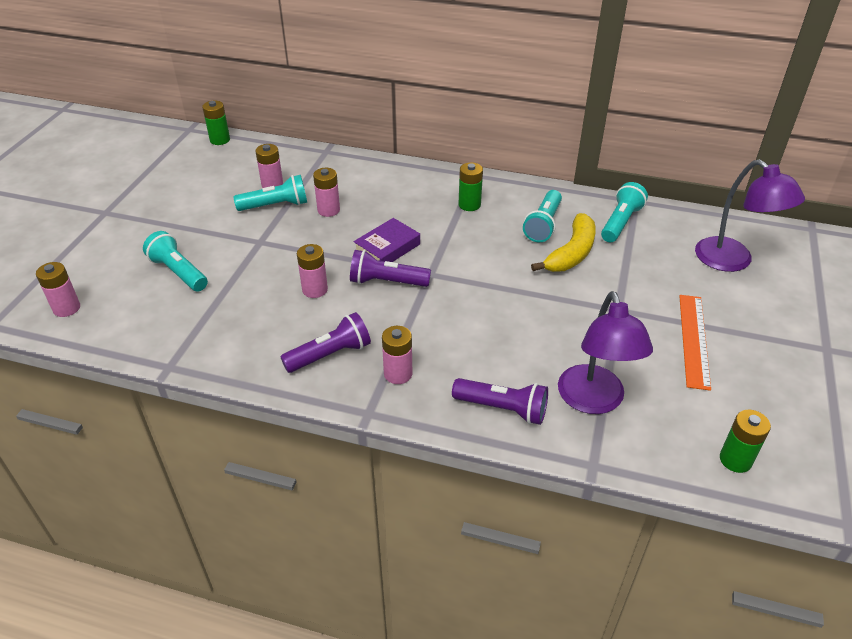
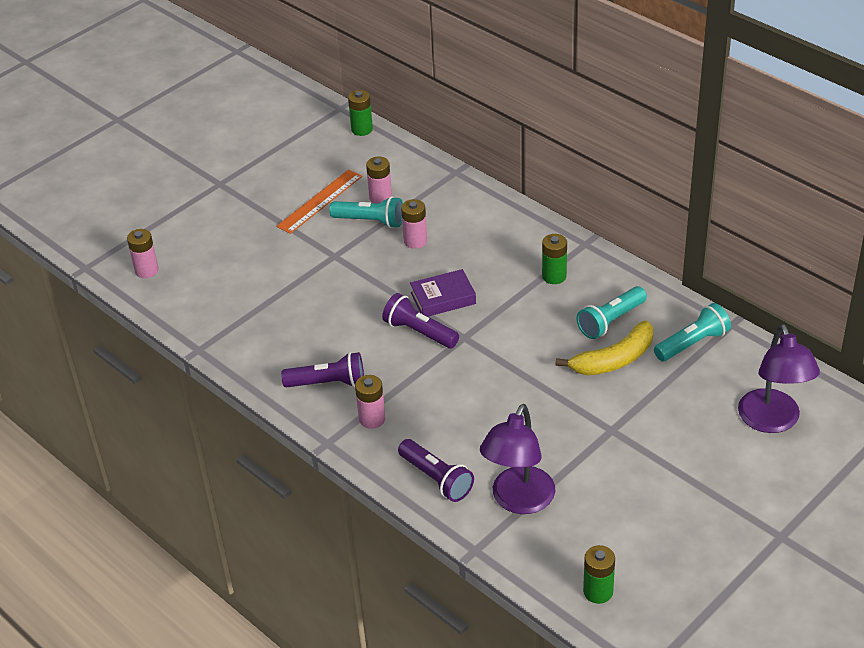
camera: 30 degrees right, 0 degrees up
turquoise flashlight [143,231,208,291] -> none
pink battery [297,244,328,298] -> none
orange ruler [679,295,711,391] -> orange ruler moved to [276,169,362,234]

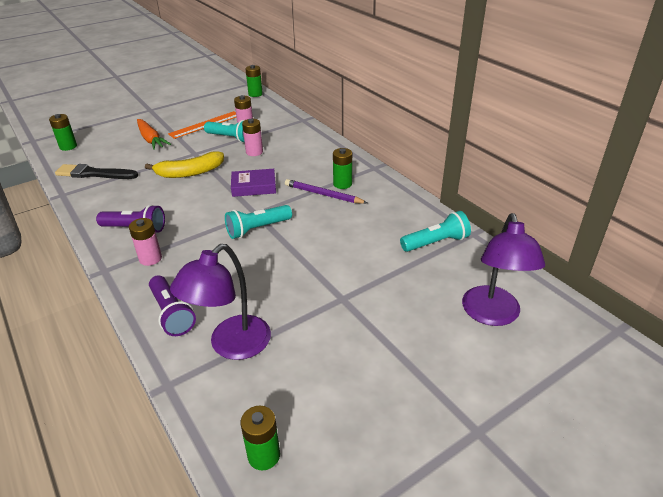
camera: 10 degrees right, 5 degrees down
pink battery [127,229,159,278] -> green battery [49,114,77,151]
purple flashlight [382,293,459,348] -> none
yellow banana [556,321,653,375] -> yellow banana moved to [145,151,224,178]
turquoise flashlight [577,286,647,339] -> turquoise flashlight moved to [225,205,292,239]
none -> black brush [55,164,138,179]
none -> orange carrot [137,119,171,150]
none -> purple pencil [285,179,367,204]

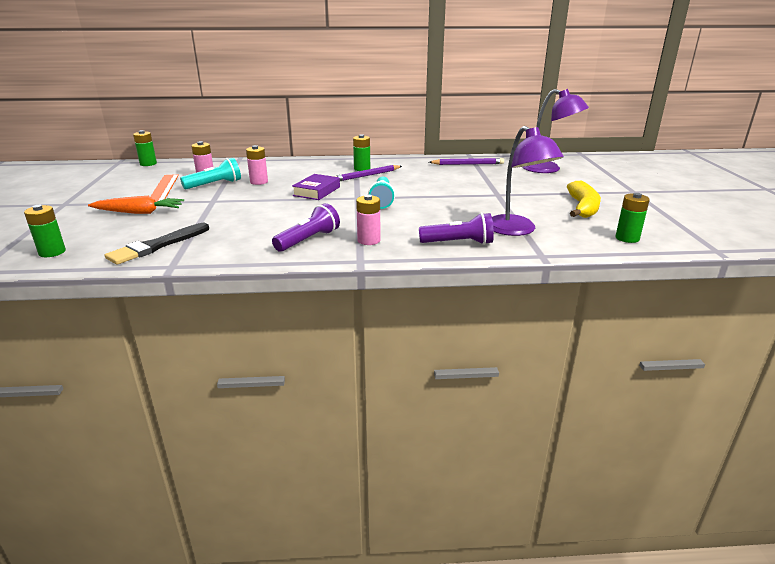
camera: 60 degrees left, 10 degrees down
yellow banana [145,151,224,178] -> yellow banana moved to [567,181,601,218]
turquoise flashlight [400,211,471,252] -> purple pencil [429,158,504,165]

